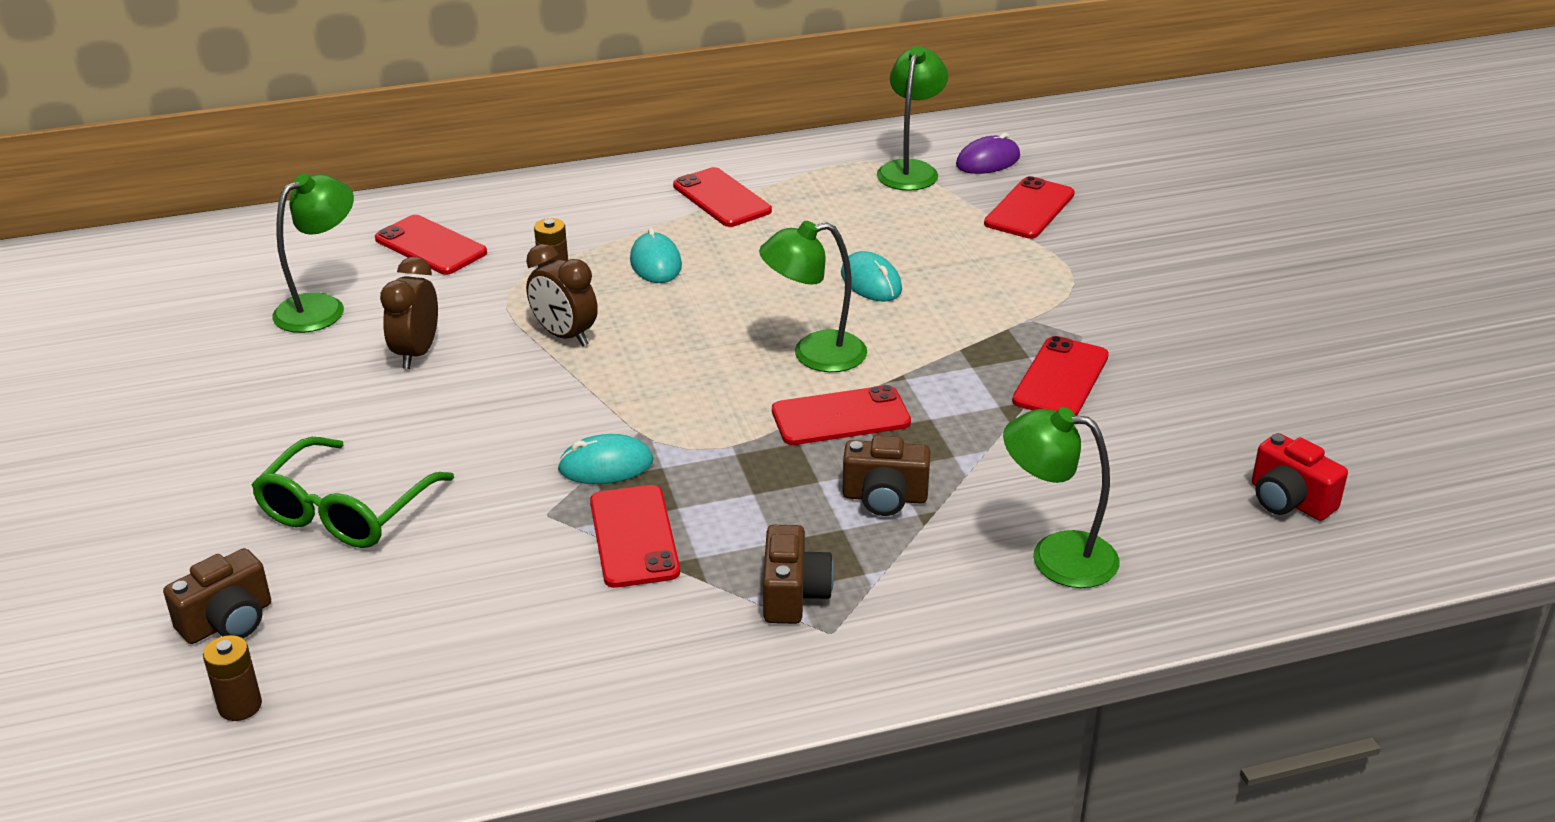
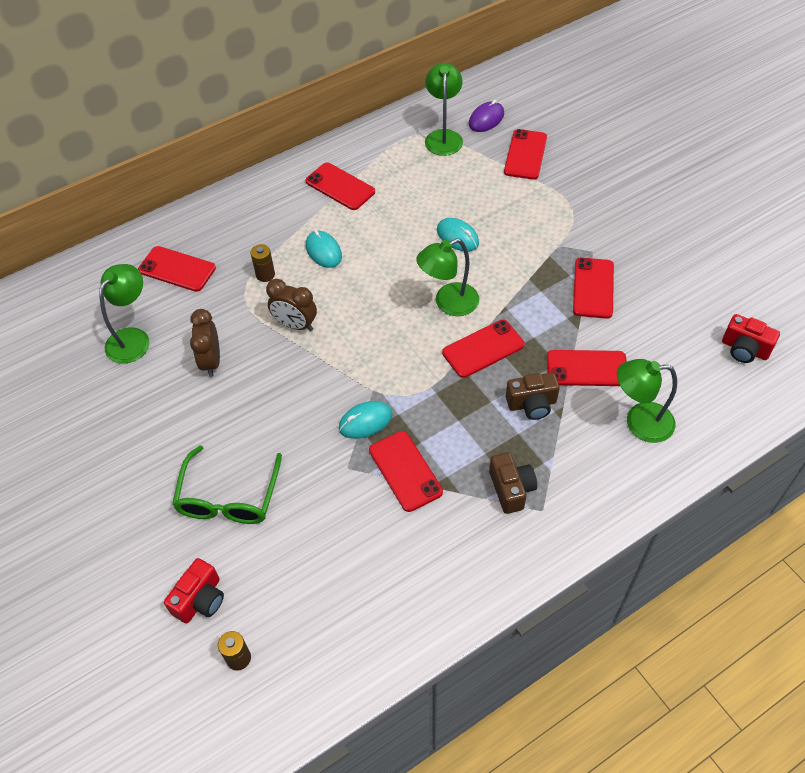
camera: 15 degrees left, 20 degrees up
brown camera [163,548,271,644] -> red camera [164,558,224,623]
none -> red phone [547,350,627,386]

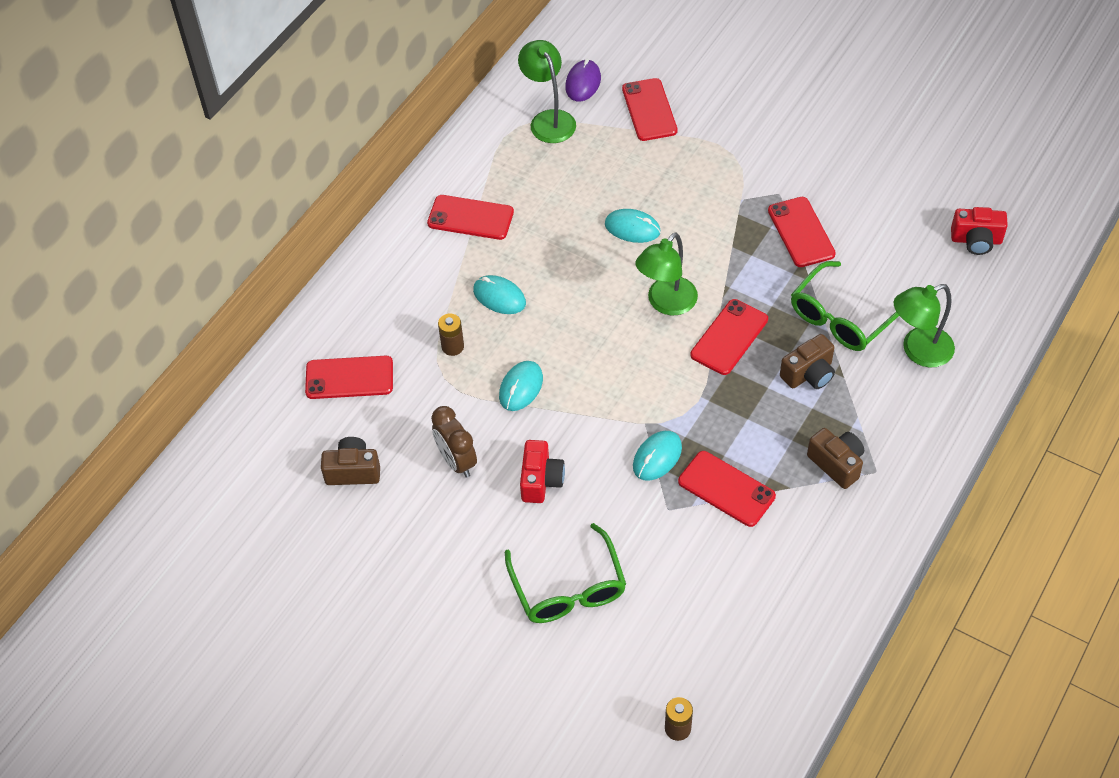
camera: 25 degrees left, 0 degrees up
green lamp [99,264,150,364] -> brown camera [321,437,380,485]
red camera [164,558,224,623] -> red camera moved to [520,440,565,503]
brown clock [266,279,317,331] -> turquoise mouse [499,361,543,411]
red phone [547,350,627,386] -> green glasses [791,261,899,351]

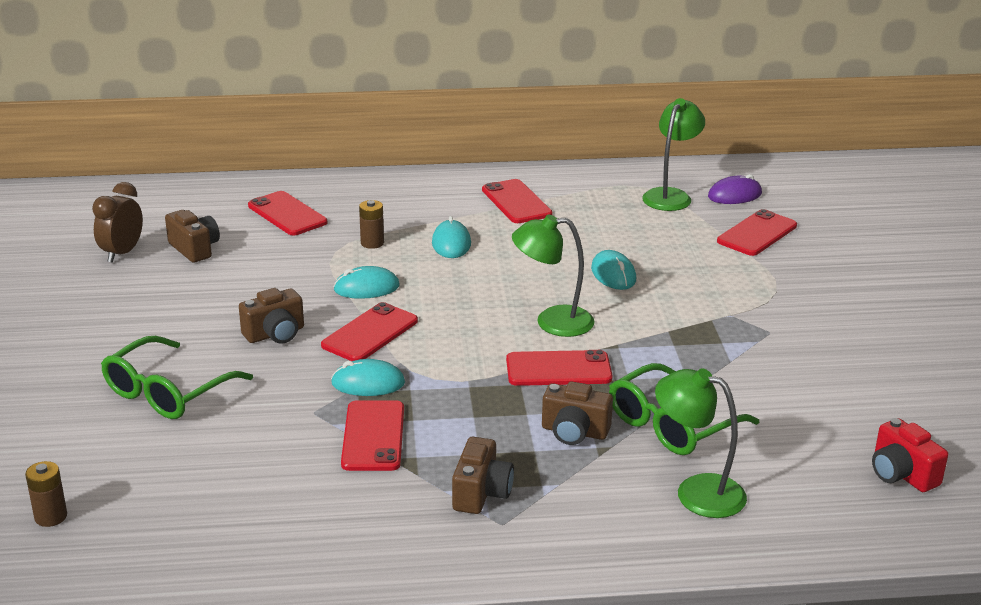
camera: 50 degrees right, 25 degrees down
brown clock [431,406,477,478] -> brown clock moved to [92,182,143,263]
red camera [520,440,565,503] -> brown camera [239,288,304,344]
red phone [768,197,836,267] -> red phone moved to [321,302,418,361]
green glasses [791,261,899,351] -> green glasses turned 45 degrees counterclockwise [609,363,759,455]

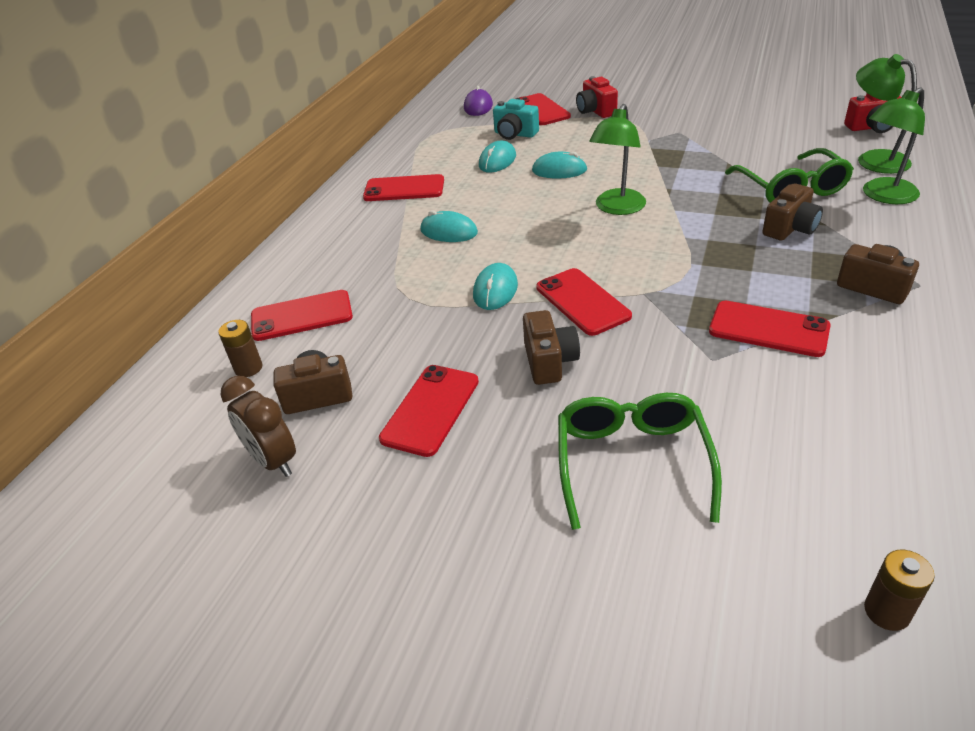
camera: 60 degrees left, 10 degrees up
green glasses [101,336,253,419] -> green glasses turned 150 degrees counterclockwise [558,393,722,530]
turquoise mouse [331,359,405,396] -> turquoise mouse moved to [479,141,516,173]
brown battery [359,200,384,249] -> brown battery moved to [218,320,262,377]
red phone [506,350,613,386] -> red phone moved to [379,365,479,457]
green lamp [642,98,705,211] -> green lamp moved to [856,54,917,174]
none -> turquoise camera [493,99,539,140]
none -> red camera [576,76,618,118]

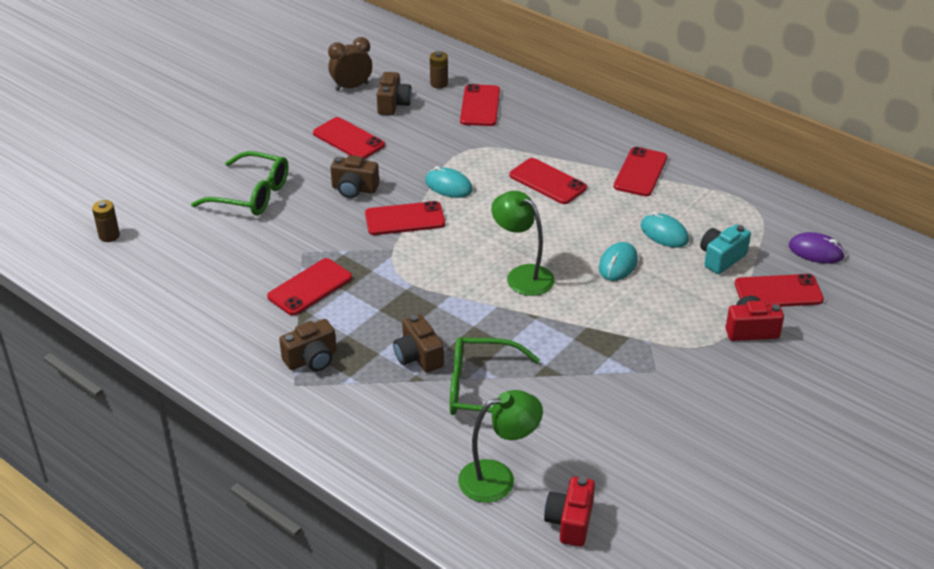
camera: 105 degrees right, 0 degrees up
turquoise mouse [421,210,478,242] -> red phone [509,158,587,204]
green lamp [863,87,925,204] -> none

